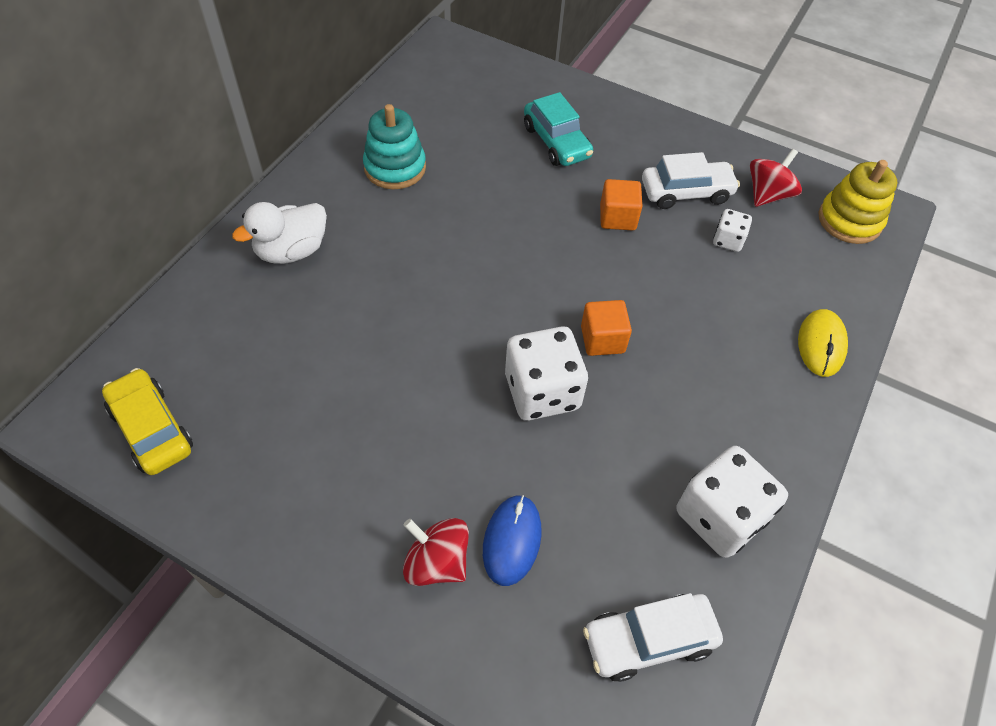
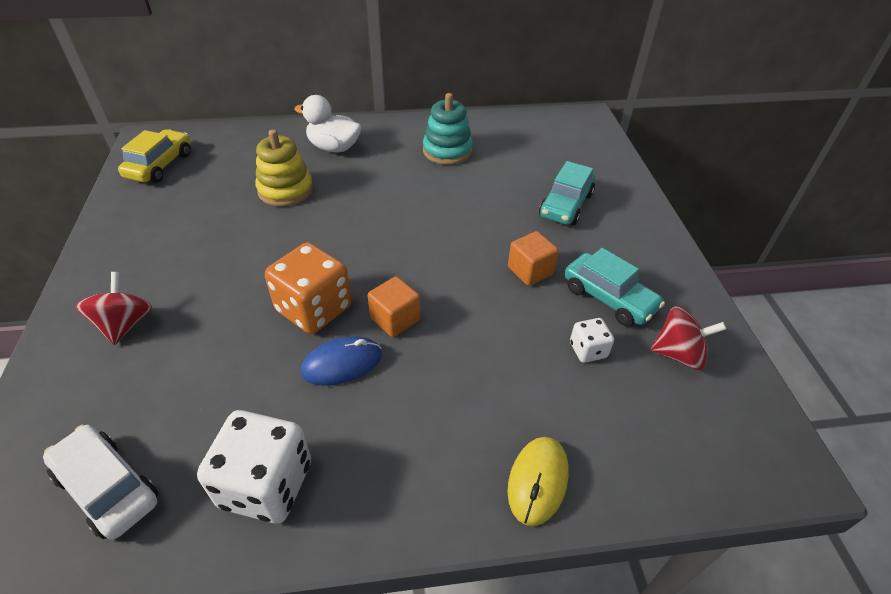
camera: 55 degrees right, 10 degrees down
blue mouse [483,495,542,586] -> blue mouse moved to [301,336,382,386]
white dice [505,326,588,421] -> orange dice [265,242,352,334]
white car [642,152,740,209] -> turquoise car [564,248,665,326]
yellow mouse [798,309,848,377] -> yellow mouse turned 45 degrees counterclockwise [507,437,569,526]
yellow stacking toy [818,160,898,244] -> yellow stacking toy moved to [255,129,313,207]

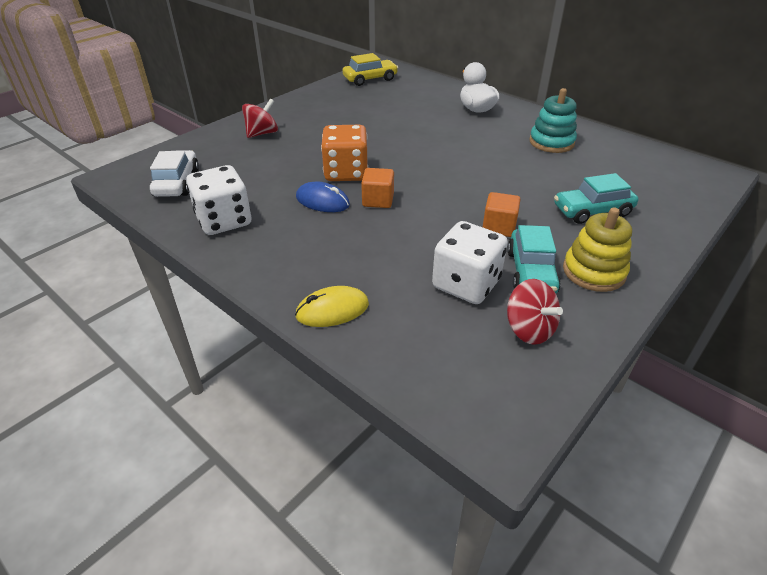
camera: 50 degrees right, 5 degrees down
yellow stacking toy [255,129,313,207] -> yellow stacking toy moved to [563,207,632,292]
white dice [570,318,614,363] -> white dice [432,221,508,304], size x1.98

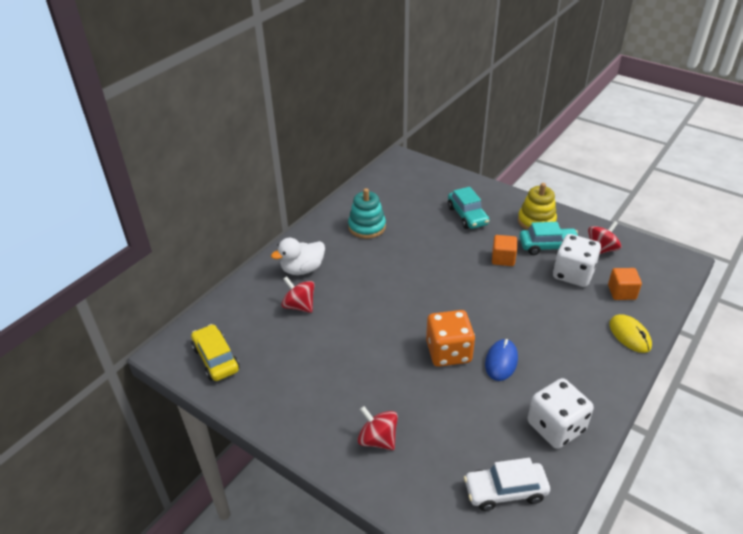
camera: 95 degrees left, 0 degrees up
orange cube [361,168,394,208] -> orange cube moved to [608,268,642,300]
none -> red spinning top [281,276,315,313]

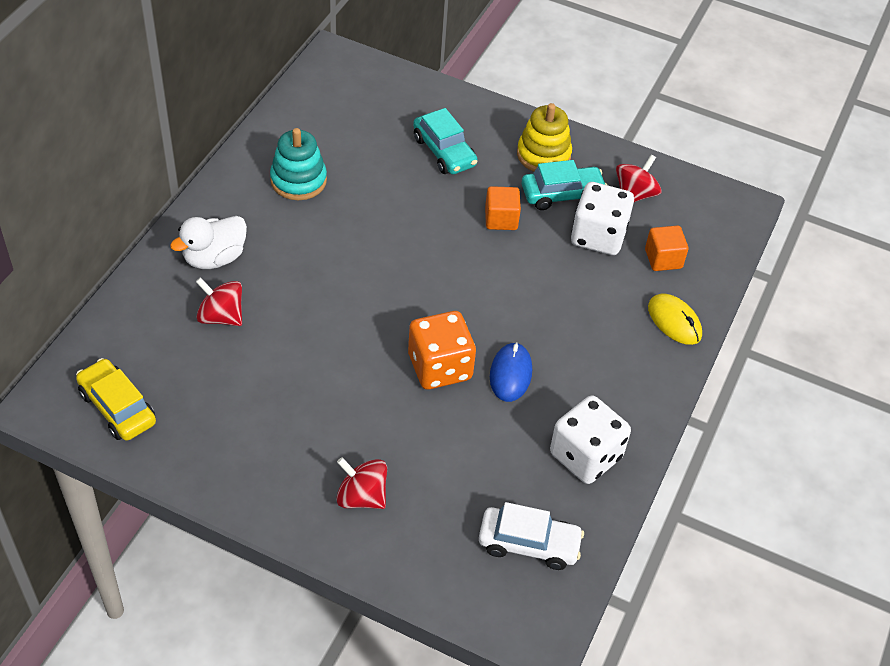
camera: 15 degrees left, 10 degrees up
white car [464,458,550,511] -> white car turned 150 degrees counterclockwise [479,502,584,570]

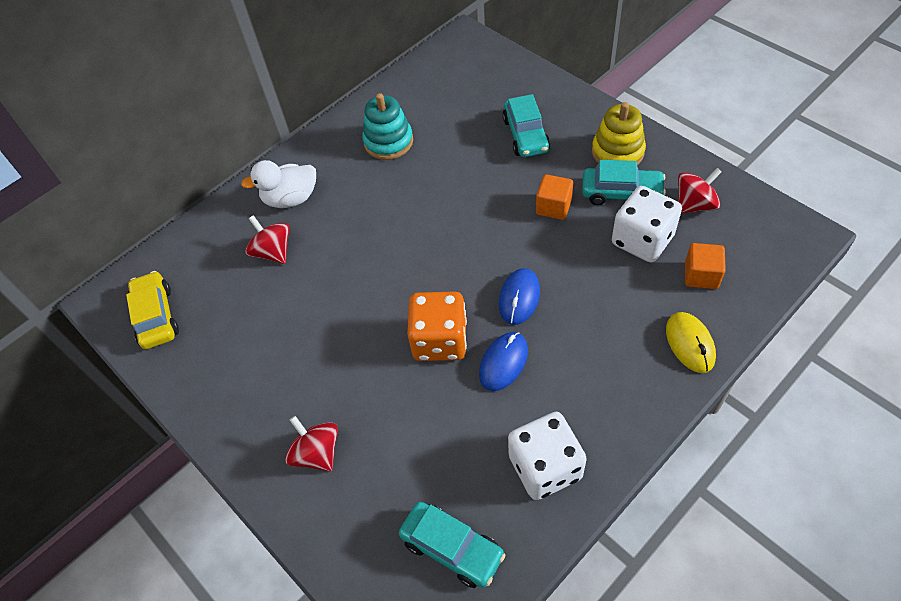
camera: 30 degrees right, 5 degrees up
white car [479,502,584,570] -> turquoise car [399,502,506,588]
none -> blue mouse [499,268,540,325]

